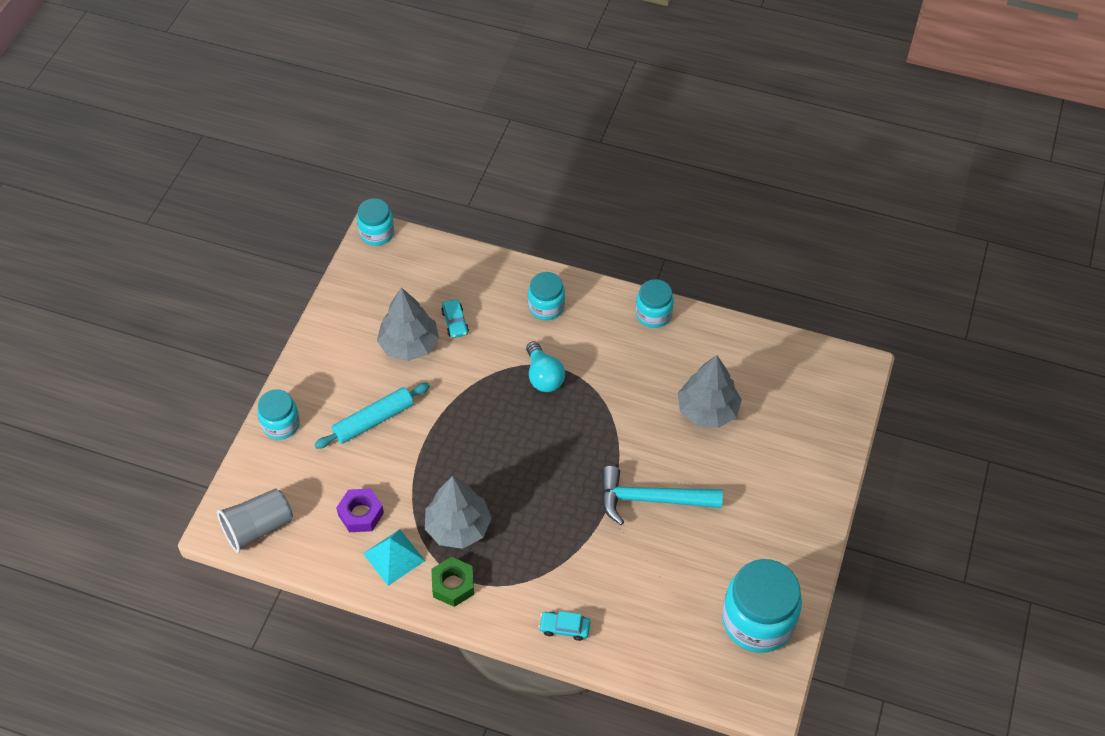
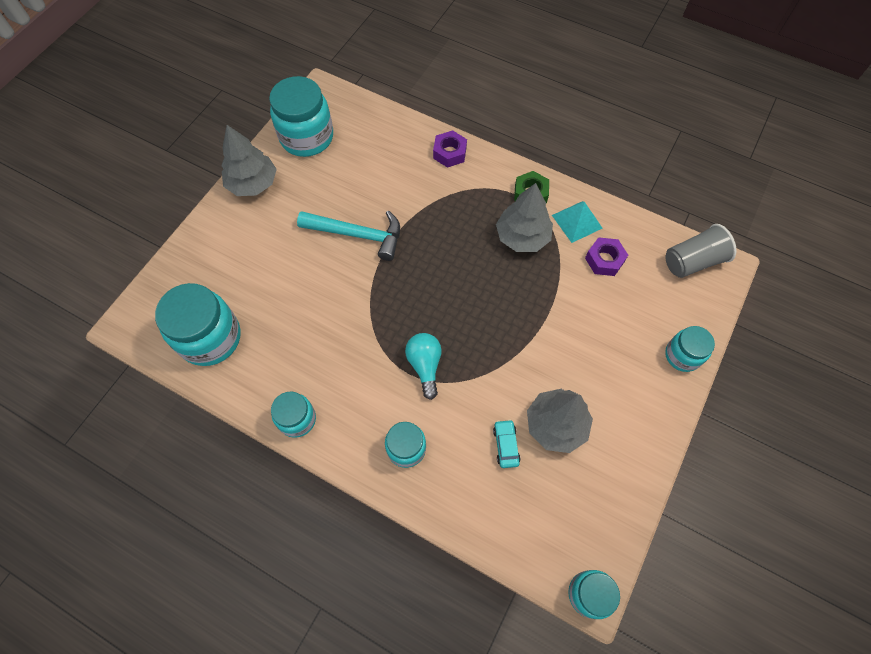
camera: 170 degrees left, 10 degrees up
turquoise rolling pin [314,383,430,449] -> none
turquoise car [539,611,591,641] -> purple nut [433,130,467,168]
grey tree [678,355,742,428] -> grey tree moved to [221,125,277,196]
none -> turquoise jar [155,283,241,366]

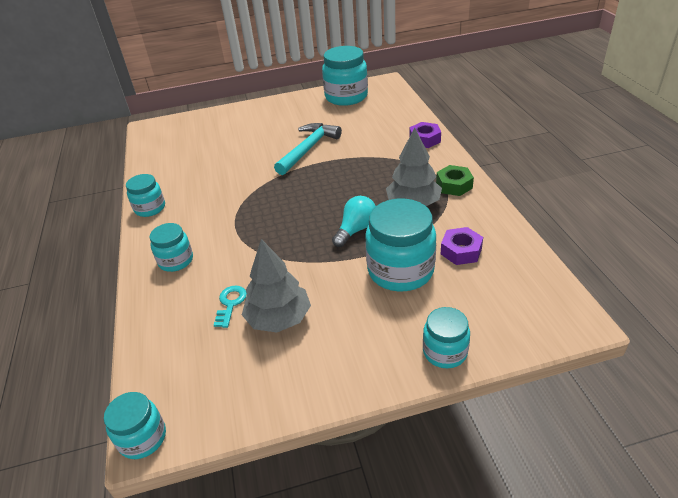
camera: 50 degrees right, 25 degrees down
turquoise jar [155,283,241,366] -> turquoise jar moved to [366,199,436,292]
grey tree [221,125,277,196] -> none
turquoise hammer [297,211,400,261] -> turquoise hammer turned 120 degrees counterclockwise [274,123,342,175]
turquoise light bulb [405,333,442,400] -> turquoise light bulb moved to [332,196,376,247]
turquoise car [493,419,520,468] -> turquoise key [214,286,247,328]
turquoise pyramid [552,201,603,243] -> none
grey cup [665,224,737,278] -> none

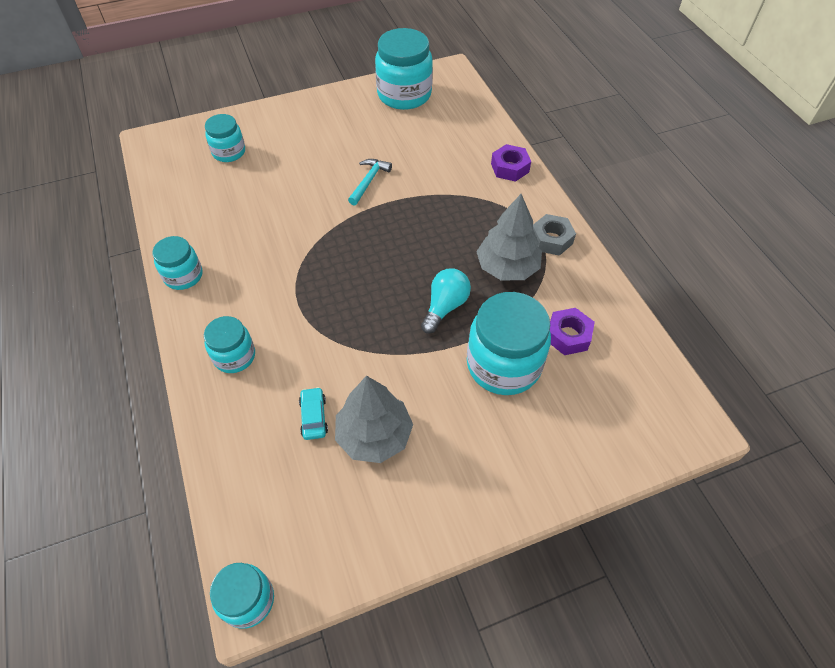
camera: 10 degrees left, 15 degrees up
turquoise key [214,286,247,328] -> turquoise car [299,387,328,440]
turquoise hammer [274,123,342,175] -> turquoise hammer [348,159,392,206], size x0.59
turquoise jar [423,307,470,368] -> turquoise jar moved to [205,114,245,162]
green nut [436,165,474,196] -> grey nut [533,214,576,256]

